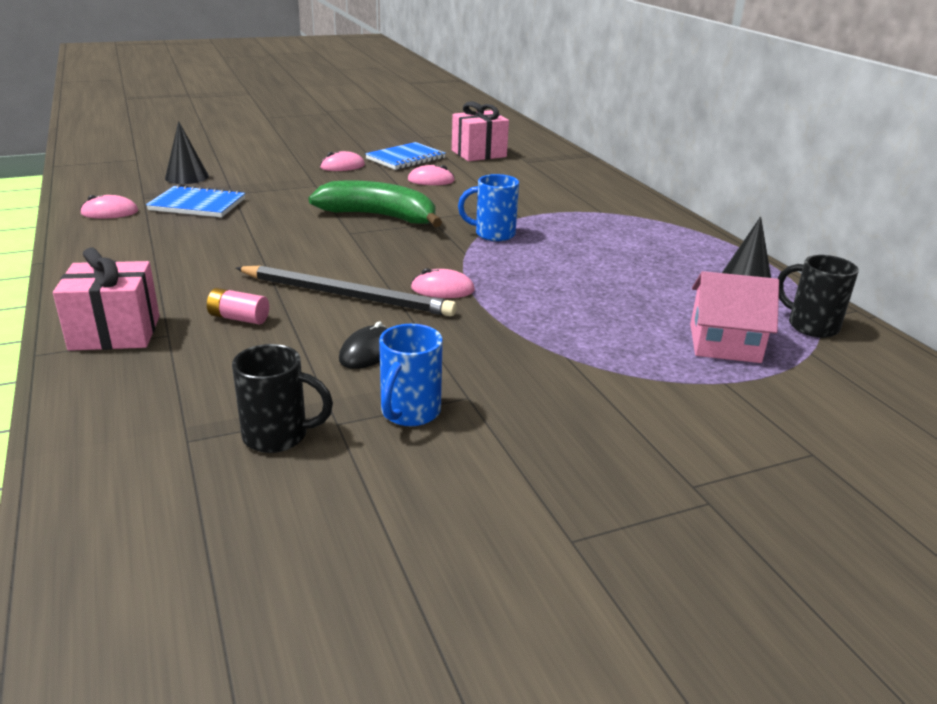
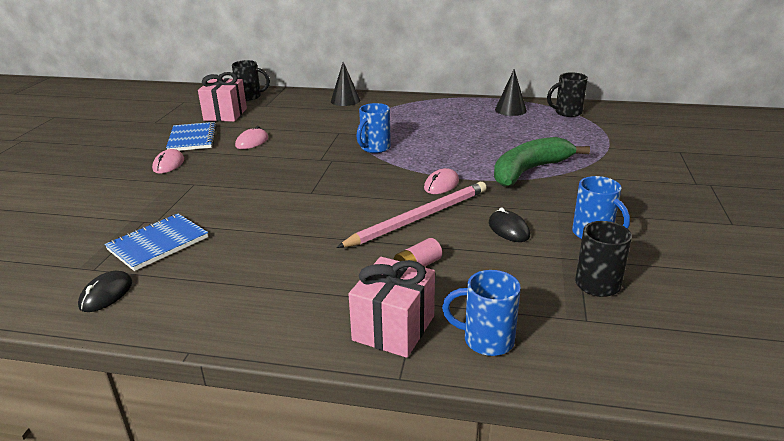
camera: 55 degrees left, 0 degrees up
pink mouse [80,195,138,219] -> black mouse [78,271,132,312]
black cone [165,121,209,184] -> black cone moved to [331,62,360,106]
black pencil [236,265,457,317] -> pink pencil [336,182,486,248]
green banana [309,181,442,227] -> green banana moved to [494,137,590,187]
pink house [690,271,779,363] -> none
none -> black mug [232,60,270,101]
none -> blue mug [442,270,521,356]

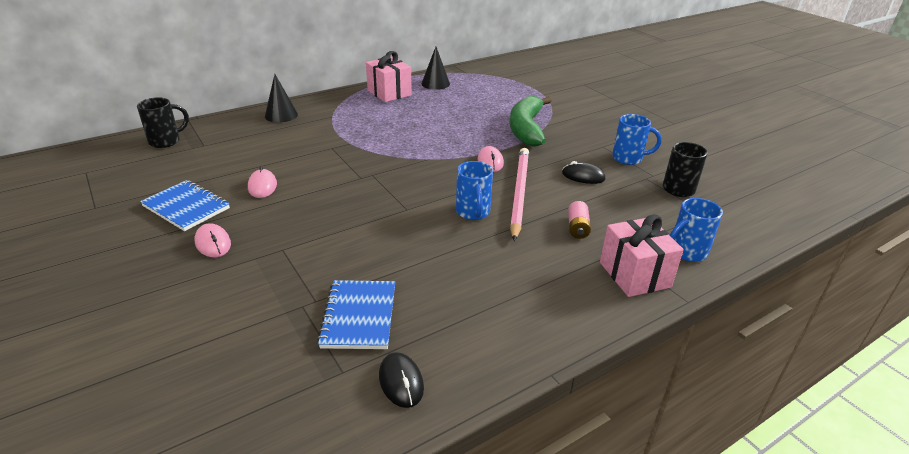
camera: 45 degrees left, 5 degrees up
pink gift [198,72,247,122] -> pink gift moved to [366,51,412,102]
blue mug [356,103,391,153] -> blue mug moved to [456,161,493,220]
black mug [547,72,588,117] -> none

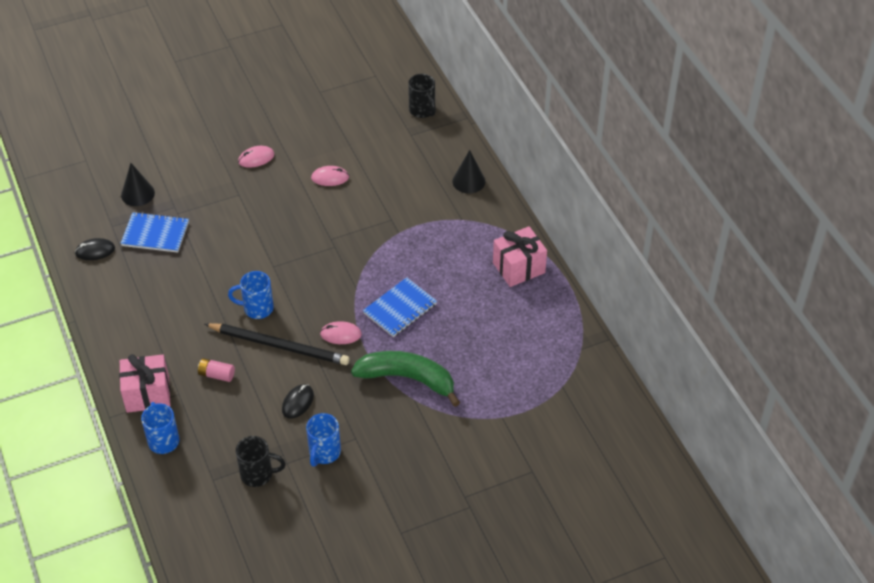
camera: 100 degrees right, 15 degrees up
blue notebook [140,180,230,231] -> blue notebook moved to [363,277,437,337]
black cone [421,47,450,90] -> black cone moved to [121,163,155,206]
pink pencil [510,148,529,241] -> black pencil [205,323,349,365]

